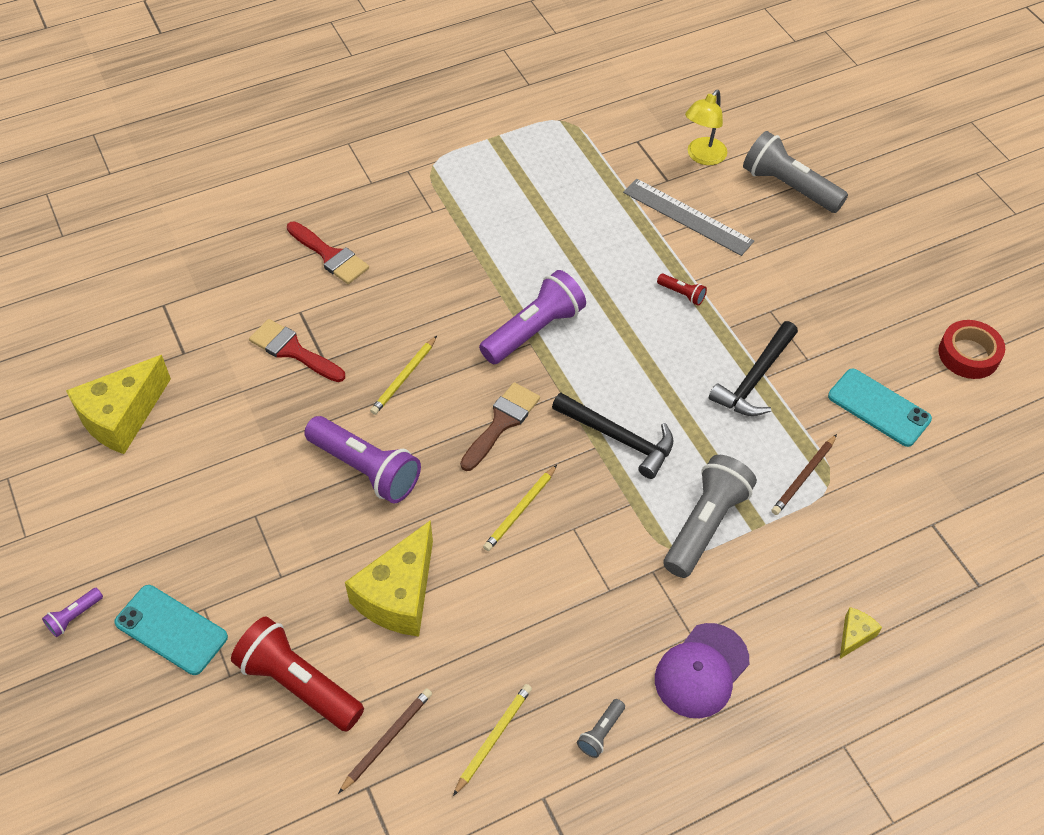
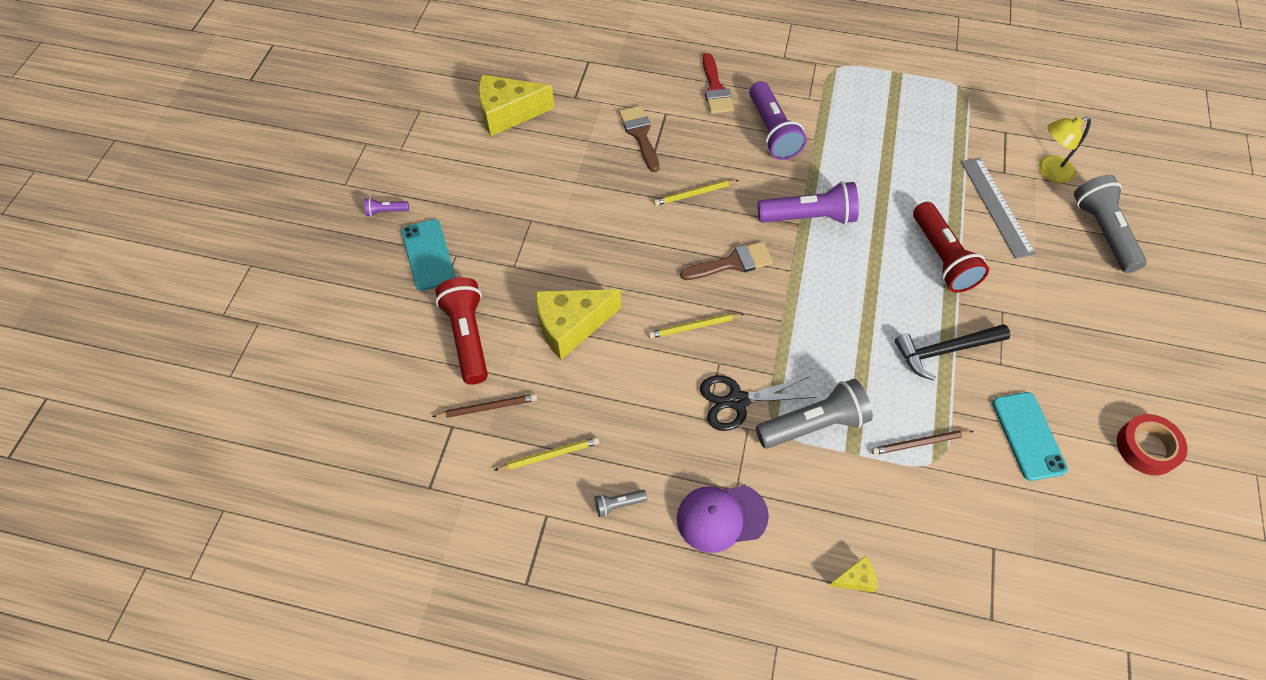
camera: 40 degrees right, 5 degrees up
red brush [249,319,345,382] -> brown brush [619,106,659,172]
purple flashlight [304,416,421,503] -> purple flashlight moved to [749,81,807,160]
black hammer [552,393,674,479] -> none
red flashlight [657,274,707,306] -> red flashlight [913,202,989,293], size x2.25
none -> black scissors [700,375,817,431]

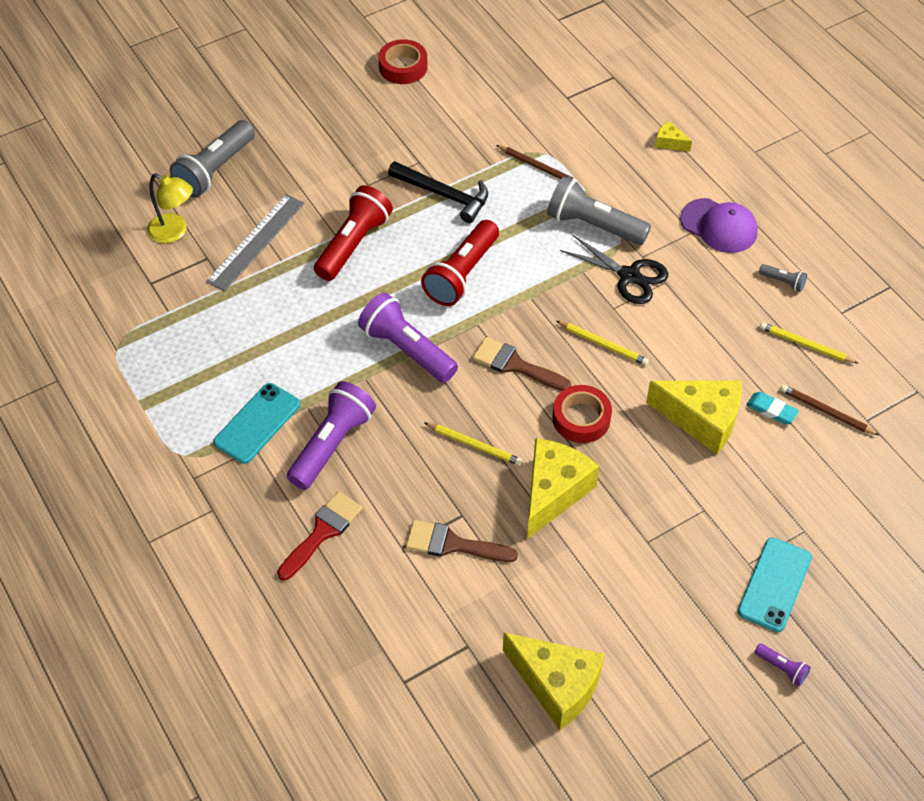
camera: 135 degrees left, 5 degrees down
red flashlight [435,277,488,385] -> red flashlight moved to [421,220,499,306]
brown brush [619,106,659,172] -> brown brush turned 75 degrees clockwise [406,520,518,562]
turquoise phone [992,392,1068,481] -> turquoise phone moved to [213,383,300,464]
none -> yellow cheese [527,438,599,539]
none -> red tape [553,385,612,443]
none -> turquoise eraser [746,392,799,424]

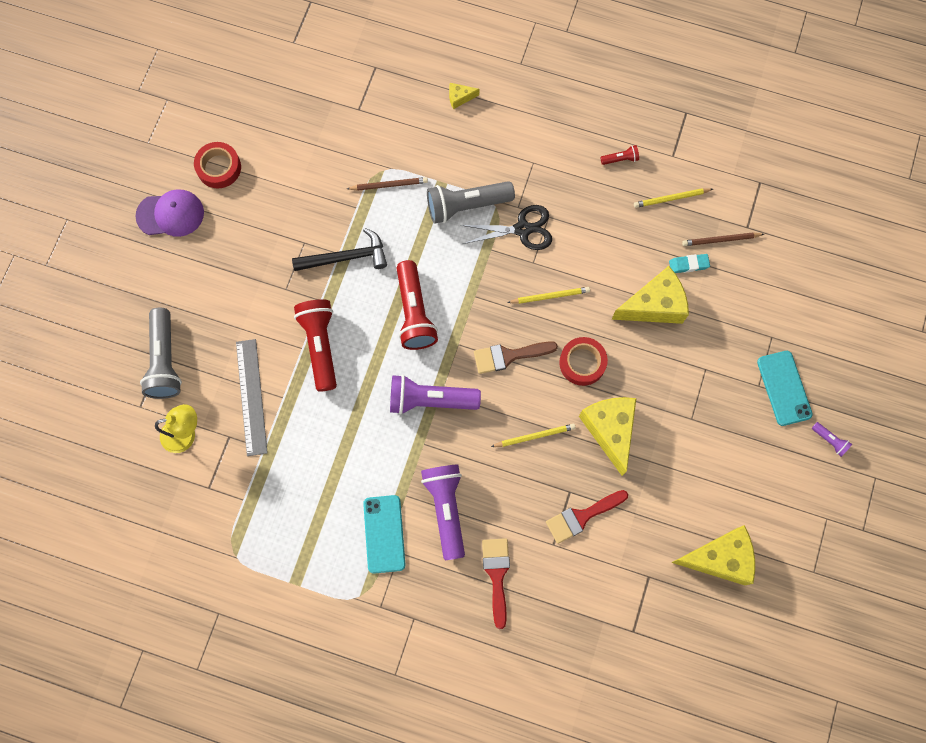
camera: 40 degrees left, 20 degrees up
brown brush [406,520,518,562] -> red brush [546,490,628,544]
purple cap [680,198,758,253] -> purple cap moved to [135,189,204,237]
purple flashlight [754,643,811,686] -> purple flashlight turned 45 degrees clockwise [812,422,852,457]
grey flashlight [759,264,807,292] -> red flashlight [600,145,639,165]

